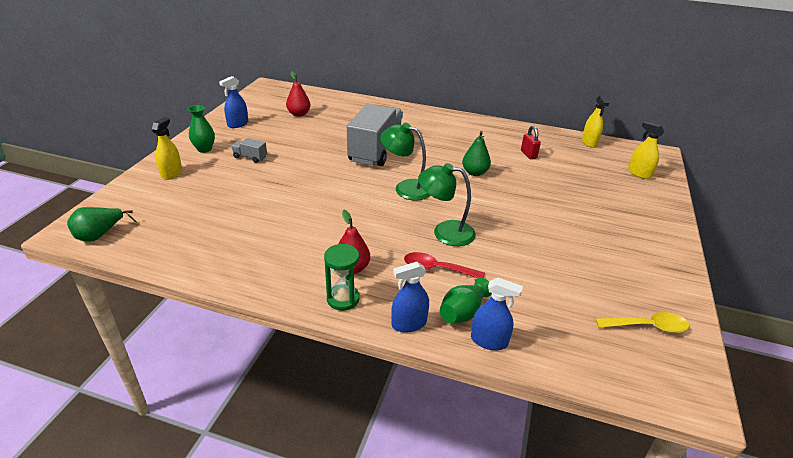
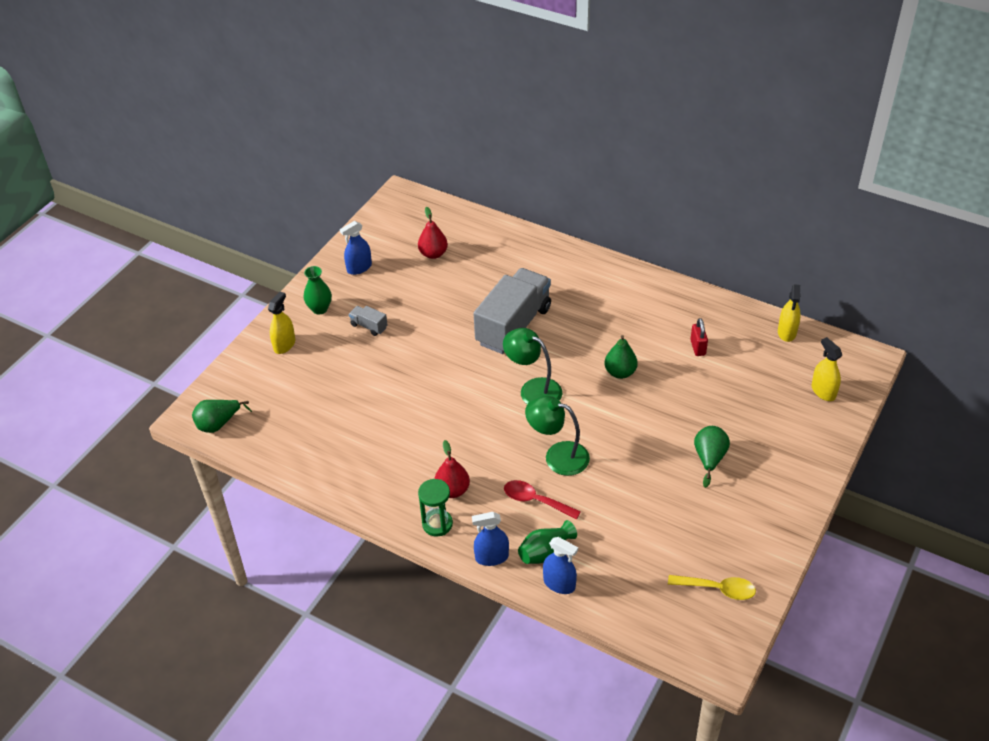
camera: 15 degrees right, 10 degrees up
none -> green pear [694,426,730,488]

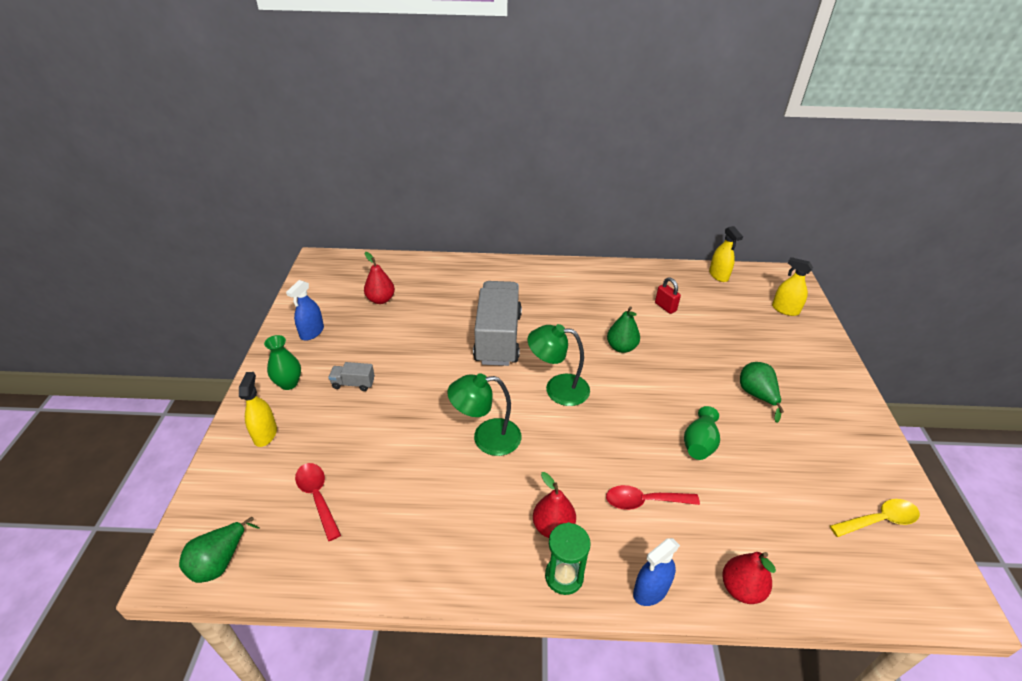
camera: 30 degrees left, 5 degrees down
green vase [518,520,577,564] -> green vase moved to [684,406,720,460]
green lamp [525,396,590,476] -> green lamp moved to [447,373,521,456]
blue spray bottle [543,537,578,594] -> red pear [722,552,776,604]
none -> red spoon [295,463,341,541]

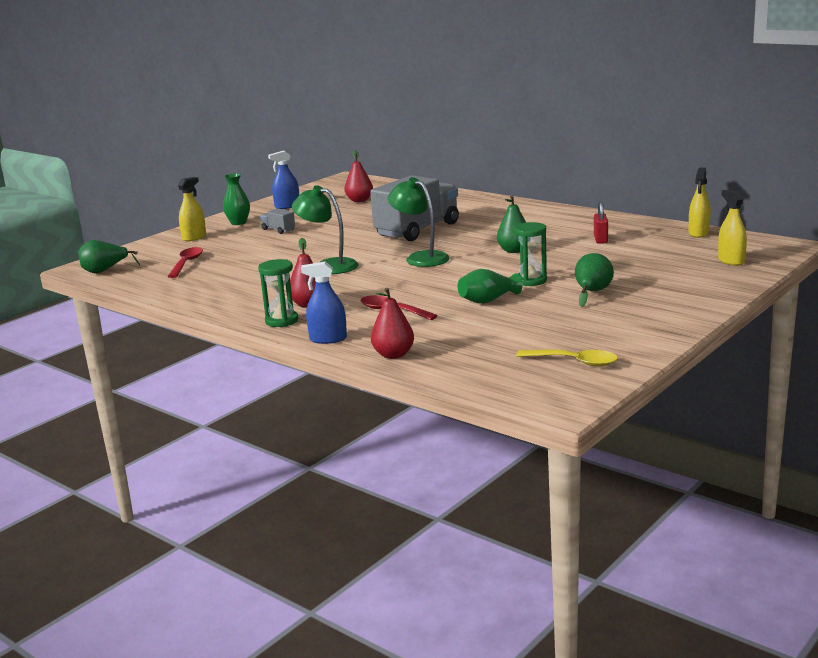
camera: 40 degrees right, 20 degrees down
none -> green hourglass [514,222,547,286]

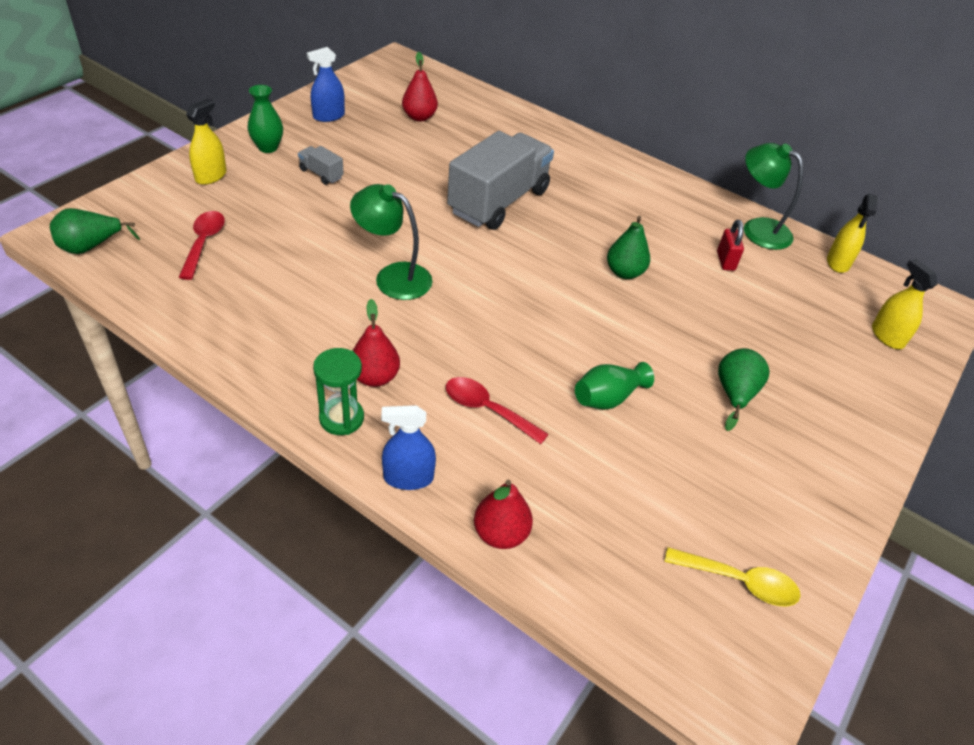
camera: 10 degrees left, 25 degrees up
green lamp [388,177,450,267] -> green lamp moved to [744,143,803,250]
green hourglass [514,222,547,286] -> none

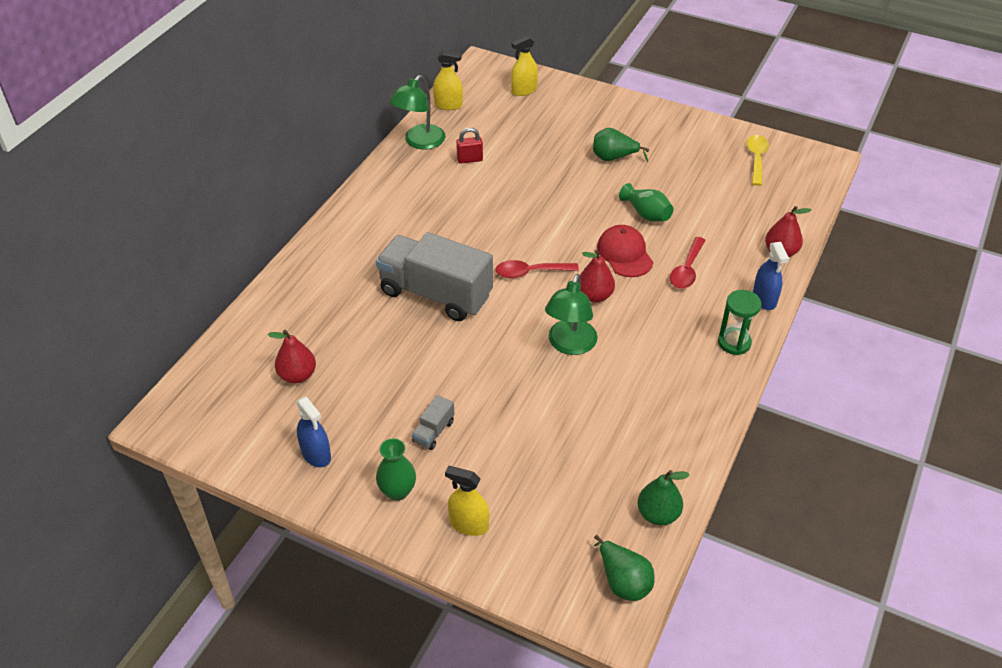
camera: 95 degrees left, 0 degrees up
red spoon [179,211,225,280] -> red spoon moved to [495,260,579,278]
red pear [352,299,400,387] -> red pear moved to [580,250,615,303]
green pear [607,216,650,279] -> green pear moved to [638,470,690,525]
none -> red cap [597,225,653,277]

